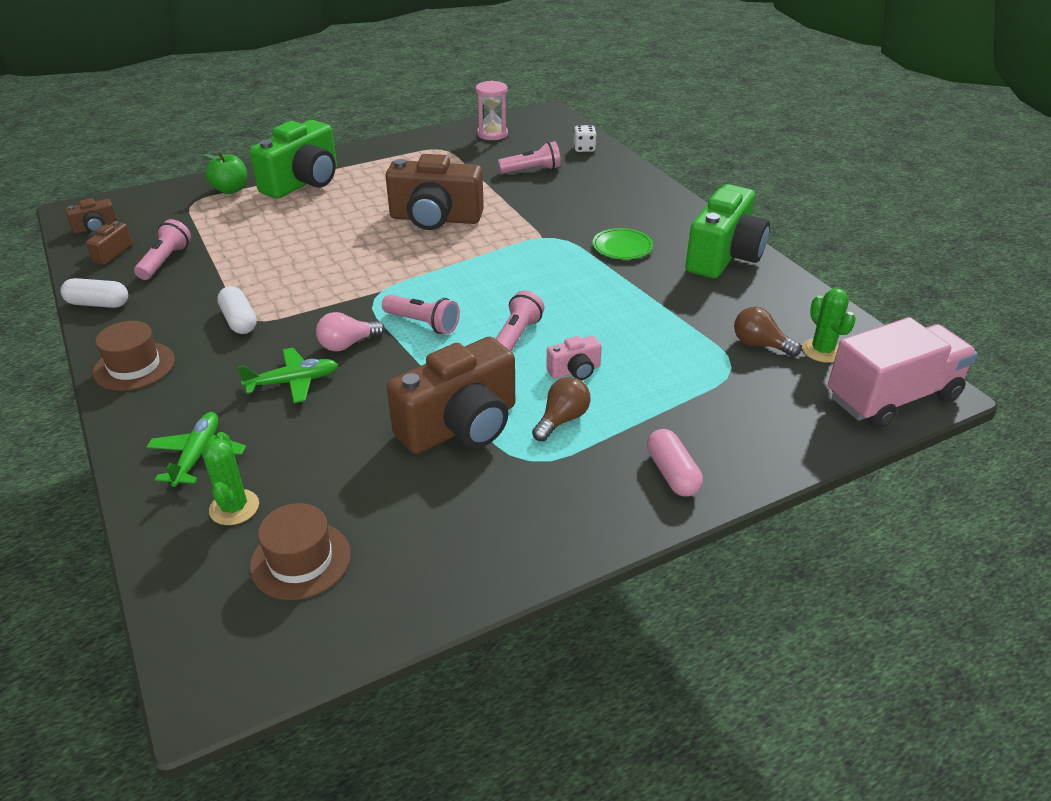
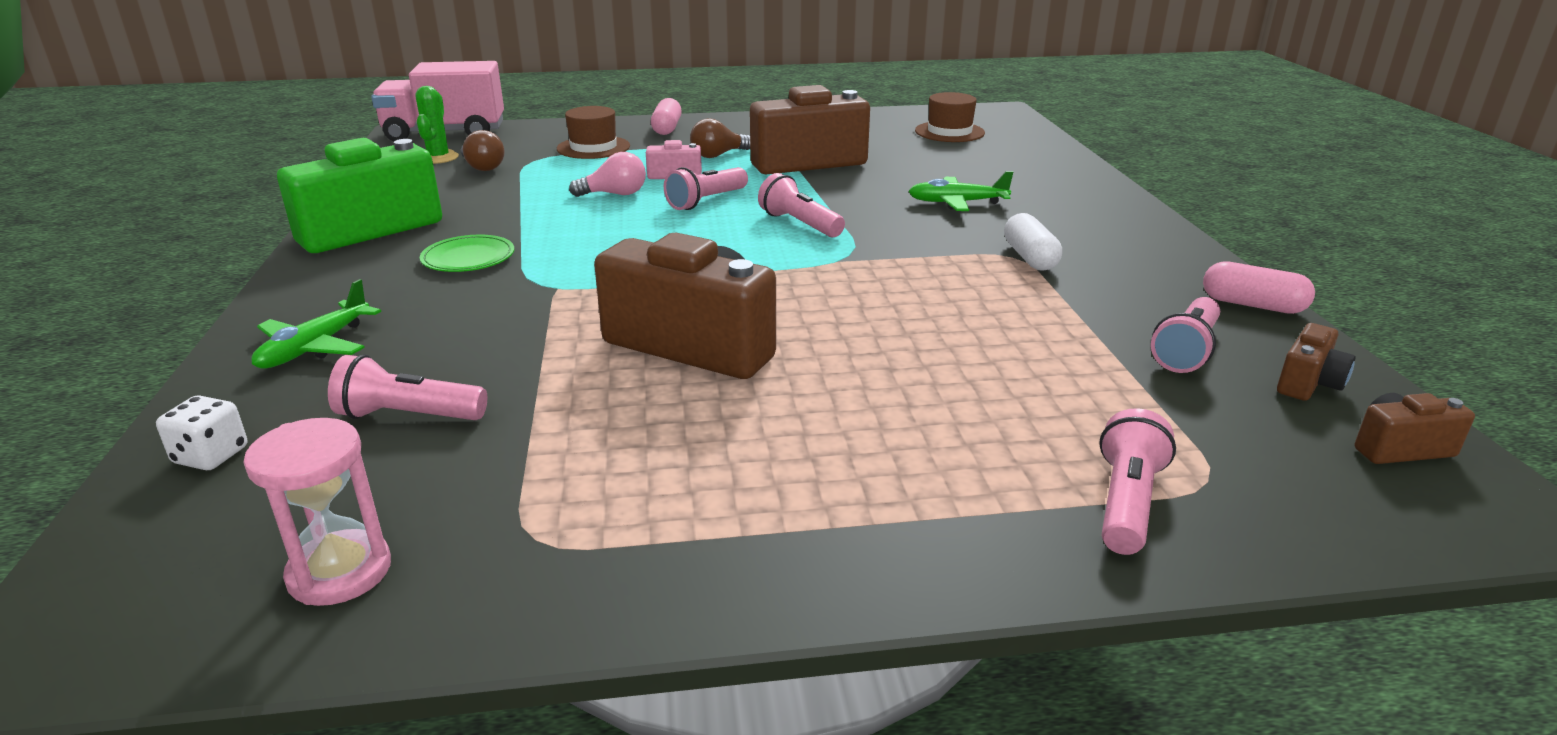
camera: 160 degrees left, 10 degrees down
white capsule [61,278,128,308] -> pink capsule [1203,261,1315,314]
brown hat [93,321,175,391] -> brown hat moved to [557,106,630,159]
green plane [147,412,246,487] -> green plane moved to [251,279,381,368]
green cactus [202,432,259,525] -> none
green apple [203,152,247,194] -> pink flashlight [1099,408,1176,555]
green camera [249,120,337,199] -> none
pink light bulb [316,312,385,351] -> pink light bulb moved to [569,152,646,197]

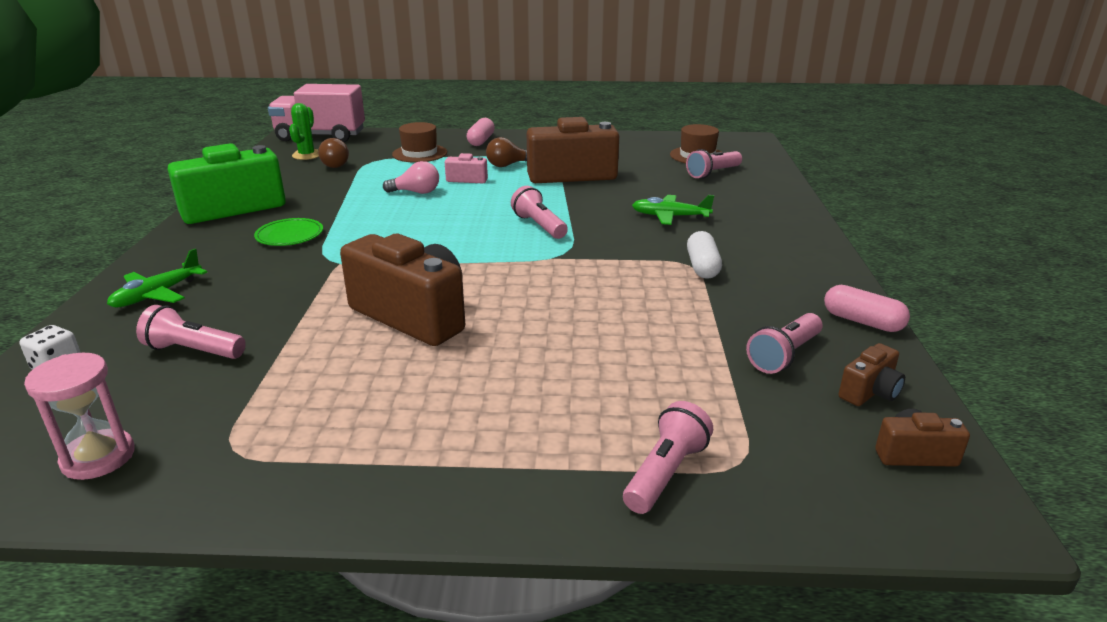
camera: 10 degrees right, 0 degrees up
pink flashlight [664,167,748,210] -> pink flashlight moved to [686,149,742,179]

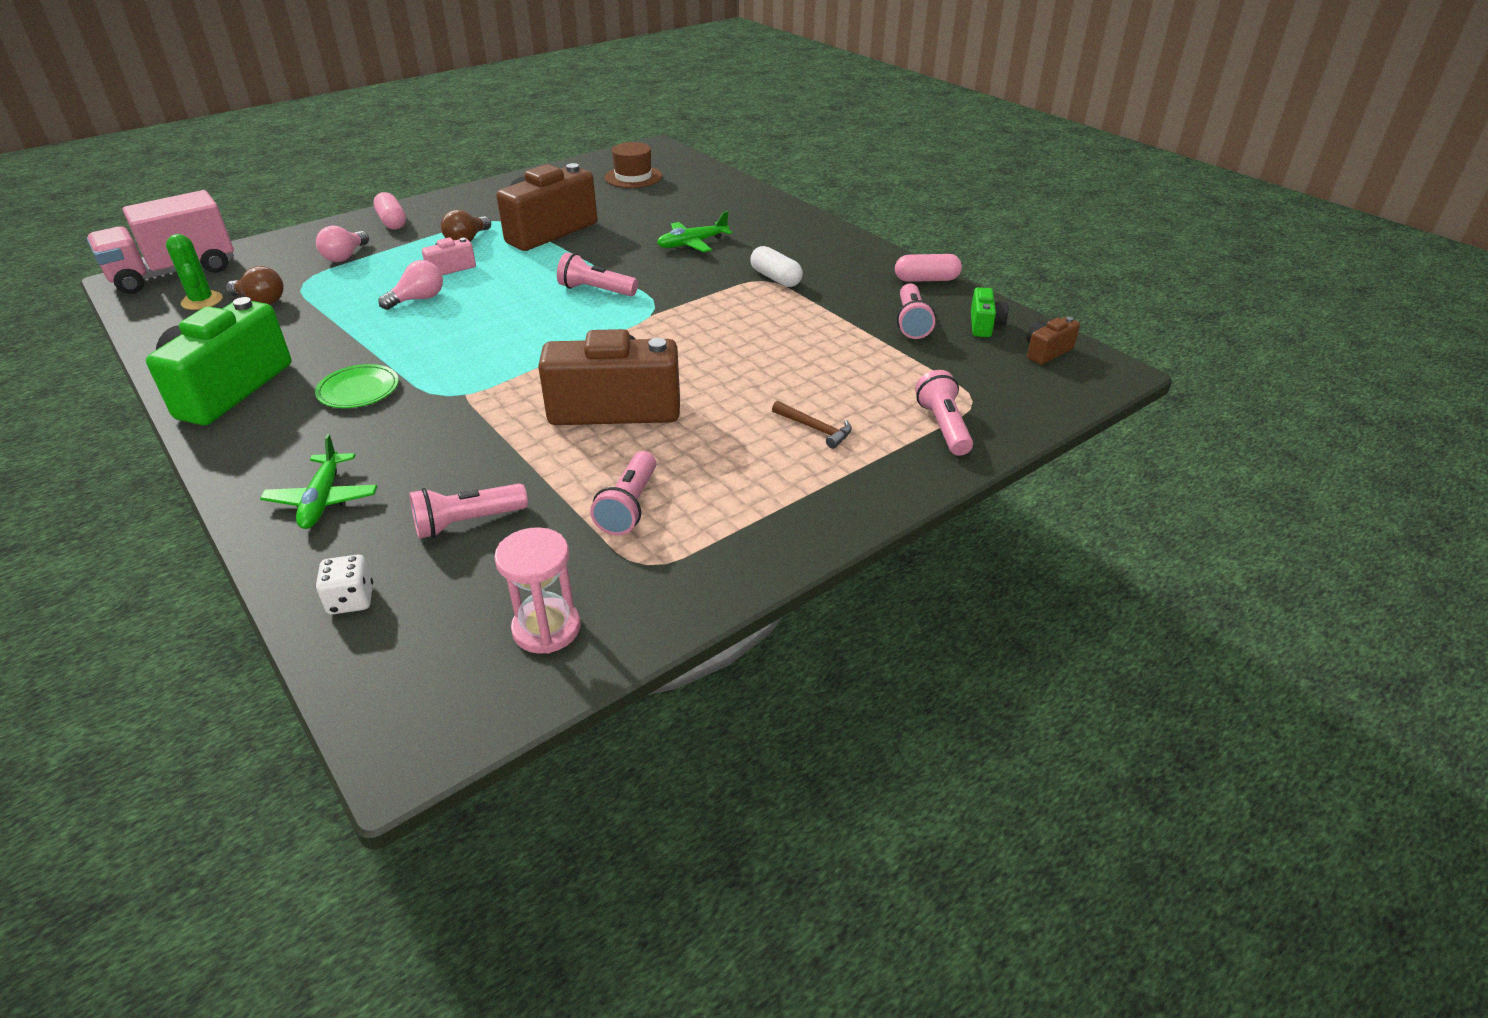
camera: 40 degrees left, 10 degrees up
brown hat [392,122,447,163] -> pink light bulb [316,226,369,262]
pink flashlight [686,149,742,179] -> pink flashlight moved to [590,451,656,536]
brown camera [839,343,905,406] -> green camera [971,287,1008,337]
none -> brown hammer [772,401,852,449]

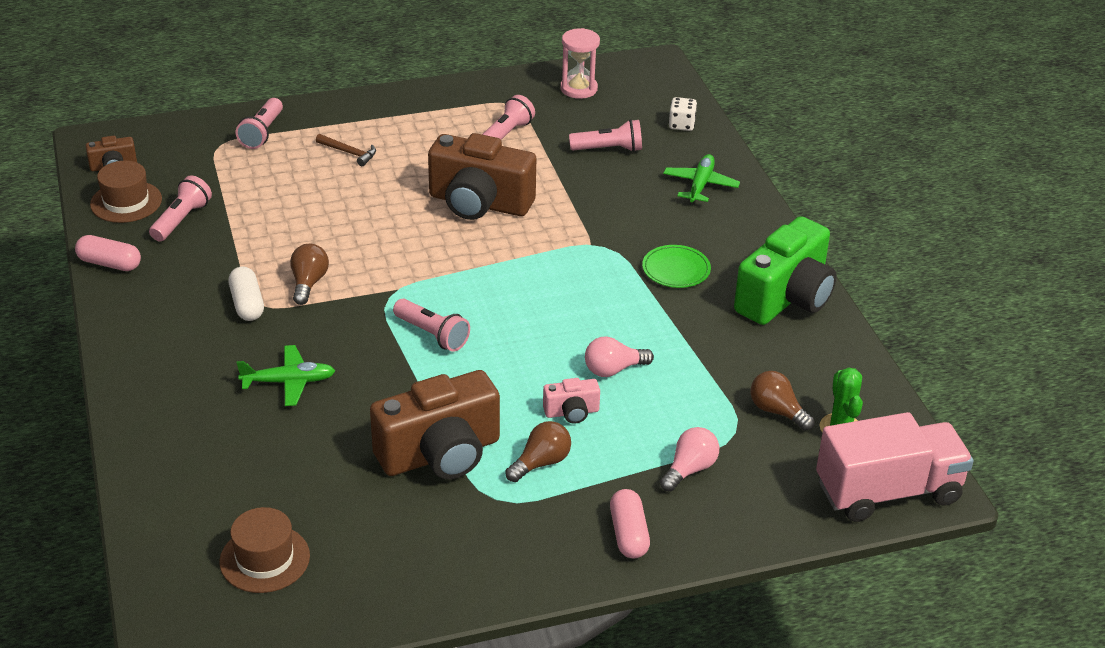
camera: 160 degrees left, 0 degrees up
brown hammer [772,401,852,449] -> brown hammer turned 150 degrees clockwise [316,134,376,166]
green camera [971,287,1008,337] -> brown hat [90,161,162,223]
none -> brown light bulb [290,244,329,305]

